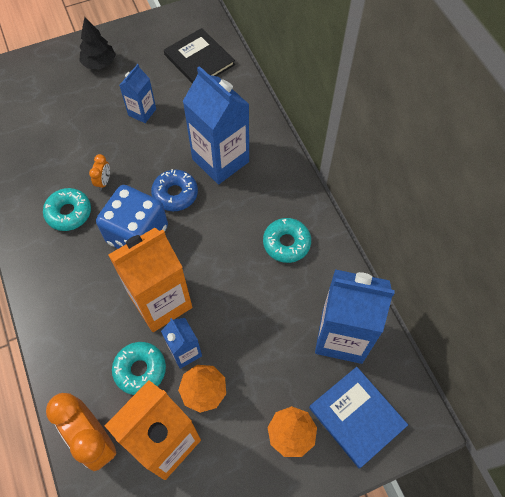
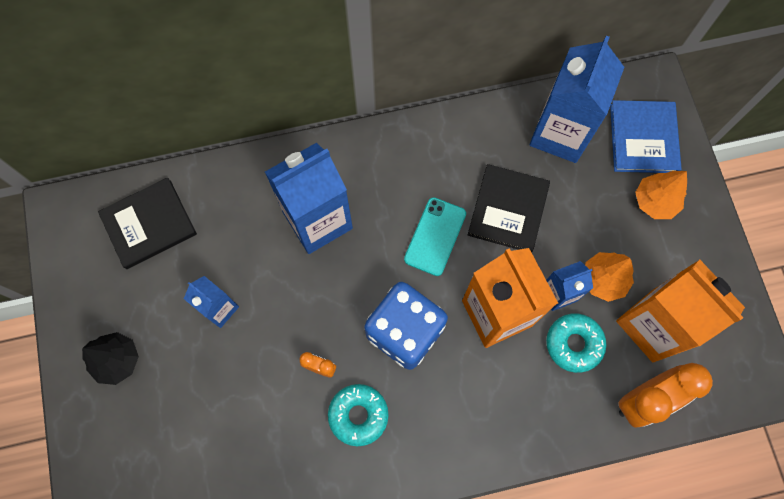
camera: 80 degrees left, 10 degrees up
blue donut [151,169,198,211] -> none
turquoise donut [263,218,311,263] -> none
blue book [309,367,408,469] -> blue book turned 60 degrees counterclockwise [610,100,682,173]
none -> turquoise phone [404,197,466,276]
none -> black book [468,164,550,253]

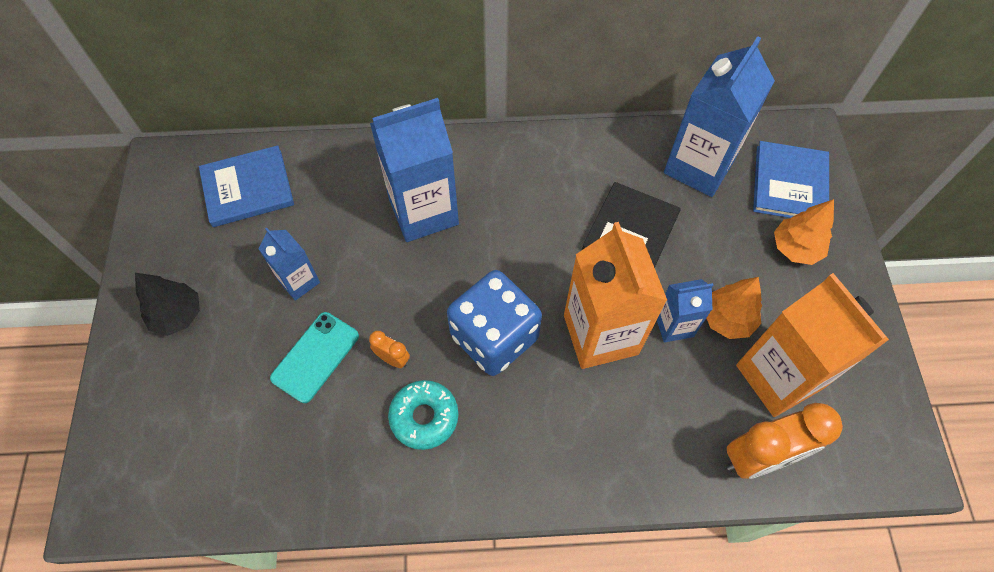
camera: 10 degrees right, 10 degrees down
black book [98,178,197,269] -> blue book [199,145,294,227]
turquoise phone [404,197,466,276] -> turquoise phone moved to [270,312,359,403]
turquoise donut [546,313,607,373] -> none

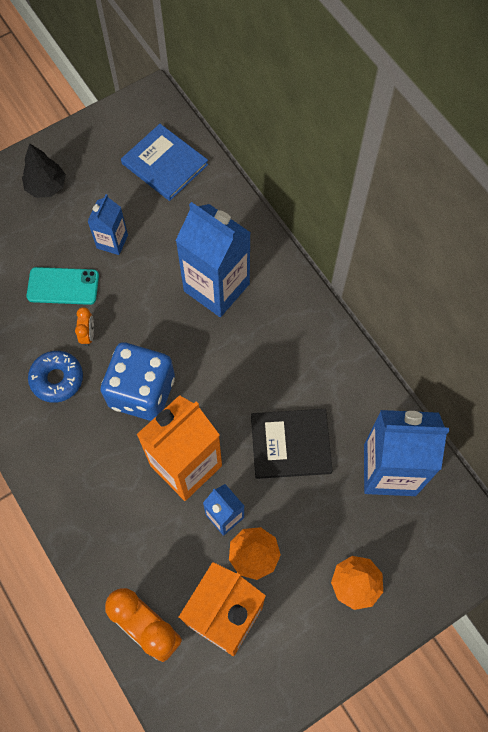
camera: 60 degrees right, 5 degrees up
turquoise donut [388,380,458,450] -> blue donut [28,351,83,403]
blue book [753,141,829,218] -> none

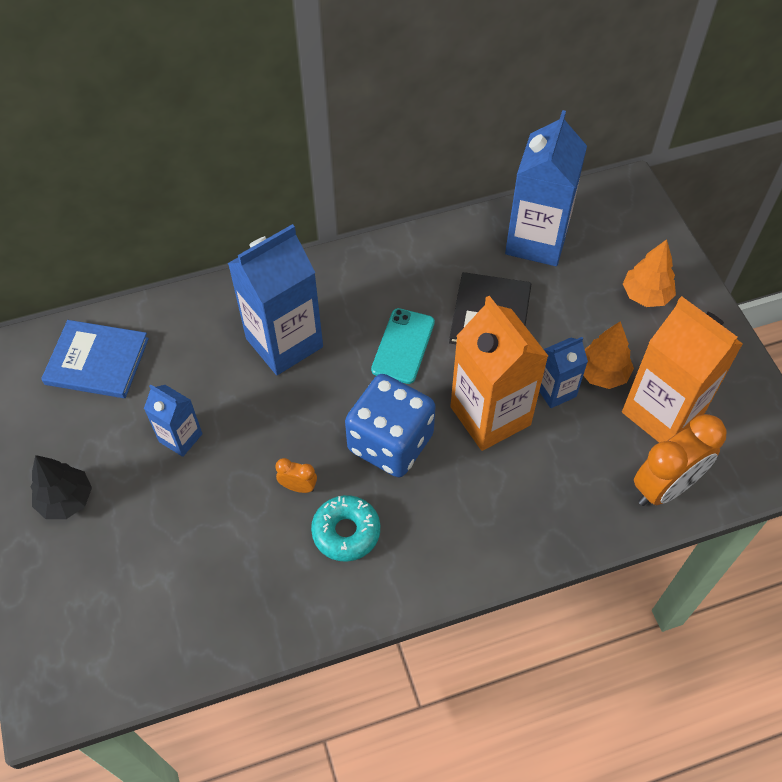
camera: 75 degrees left, 10 degrees down
turquoise phone [26,267,99,305] -> turquoise phone moved to [371,308,435,384]
blue donut [28,351,83,403] -> turquoise donut [311,495,380,561]
blue book [121,124,208,201] -> blue book turned 45 degrees clockwise [41,320,149,398]

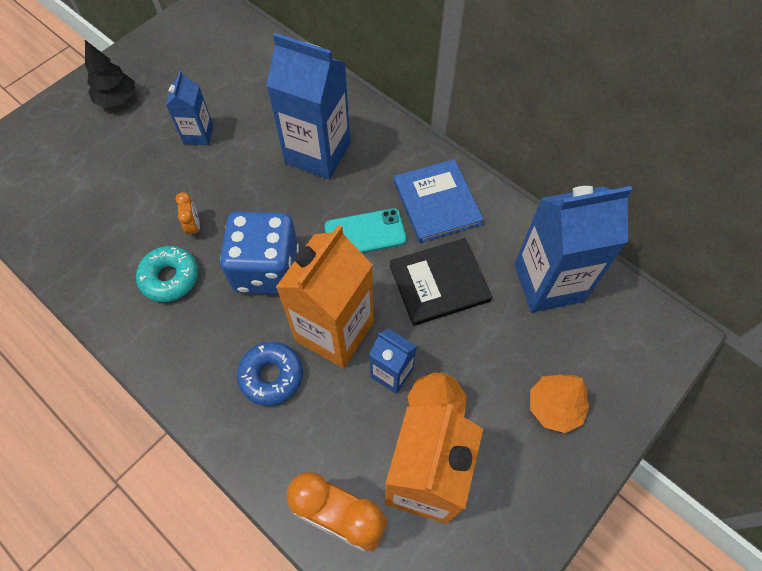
camera: 60 degrees right, 5 degrees up
blue book [41,320,149,398] -> blue book moved to [394,159,484,243]
none -> blue donut [237,342,303,406]

